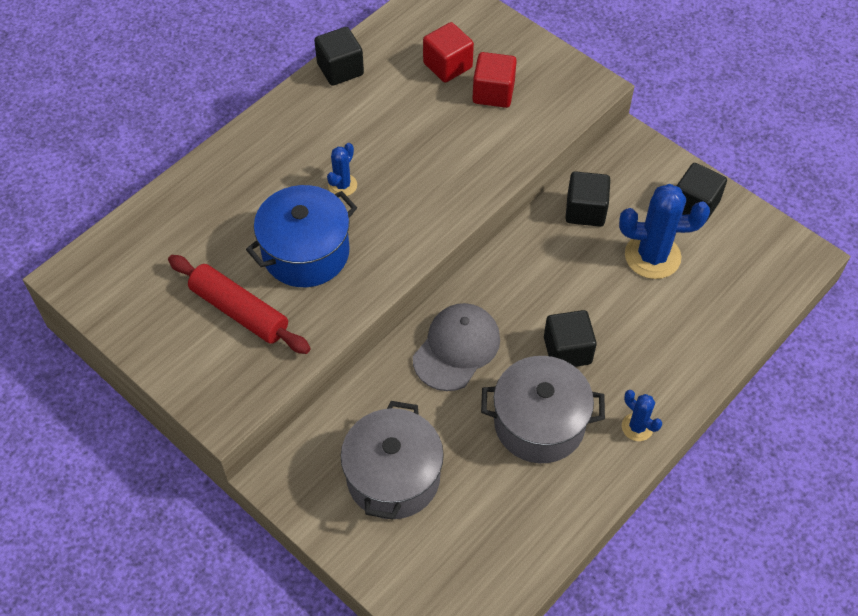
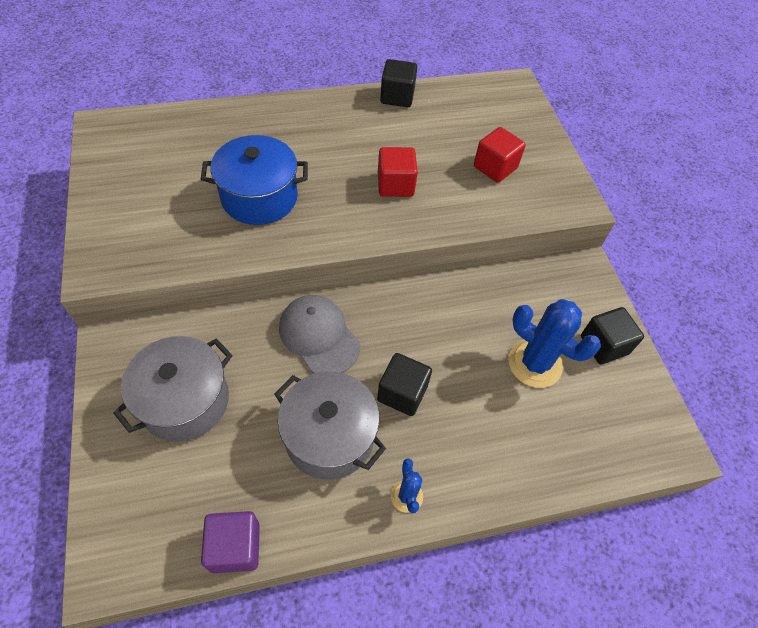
camera: 30 degrees right, 0 degrees up
red rolling pin [168,255,311,354] -> none
blue cactus [327,143,357,196] -> none
grey cap [413,303,500,391] -> grey cap turned 105 degrees counterclockwise [279,295,360,374]
red cube [423,22,474,83] -> red cube moved to [378,147,418,197]
black cube [565,171,610,227] -> none
none -> purple cube [201,511,260,573]

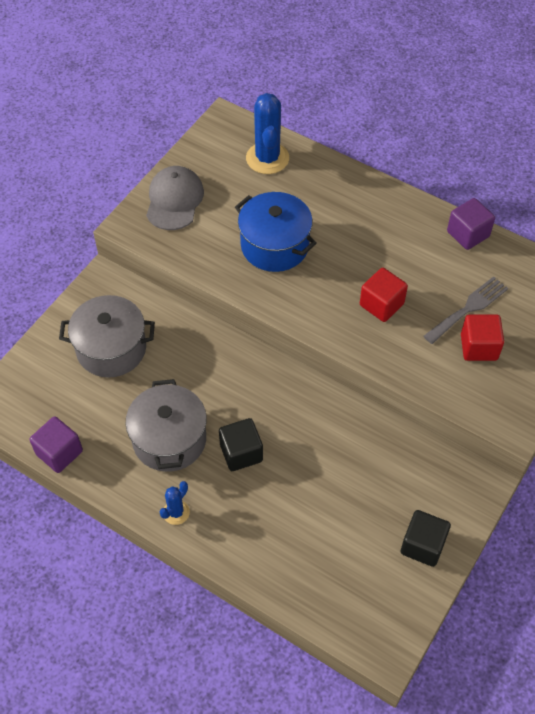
camera: 50 degrees right, 0 degrees up
grey cap [279,295,360,374] -> grey cap moved to [146,166,204,230]
black cube [380,59,417,107] -> purple cube [447,198,495,250]
blue cactus [508,299,601,388] -> blue cactus moved to [246,93,289,174]
none -> grey fork [423,276,508,344]

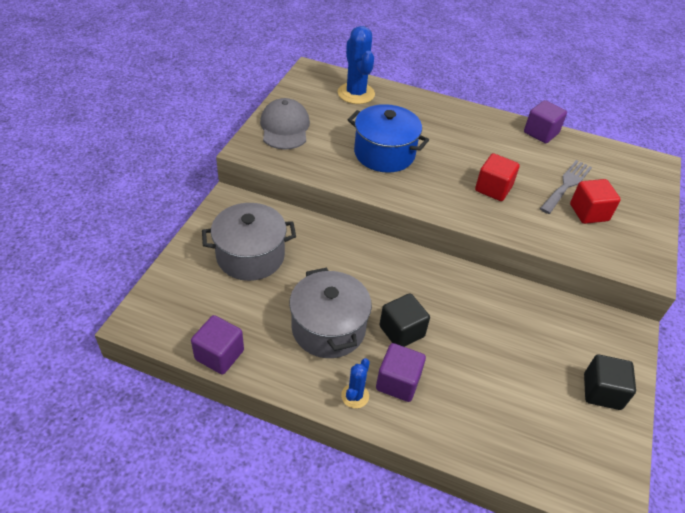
camera: 15 degrees left, 10 degrees down
none -> purple cube [376,343,426,402]

